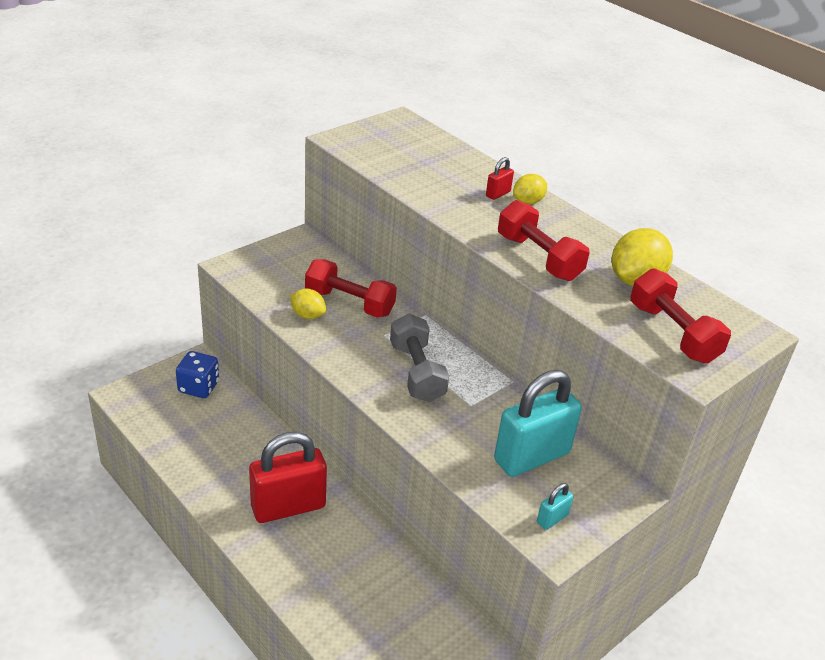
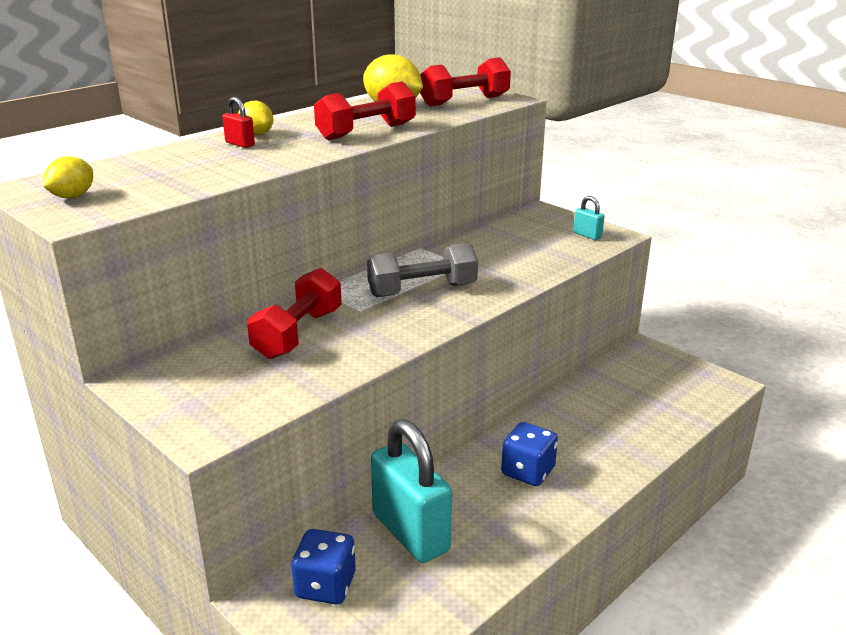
camera: 90 degrees left, 10 degrees down
red padlock [249,432,327,523] -> blue dice [501,422,558,486]
yellow lemon [290,289,326,319] -> yellow lemon moved to [43,156,93,198]
turquoise padlock [494,370,582,477] -> turquoise padlock moved to [371,419,452,563]

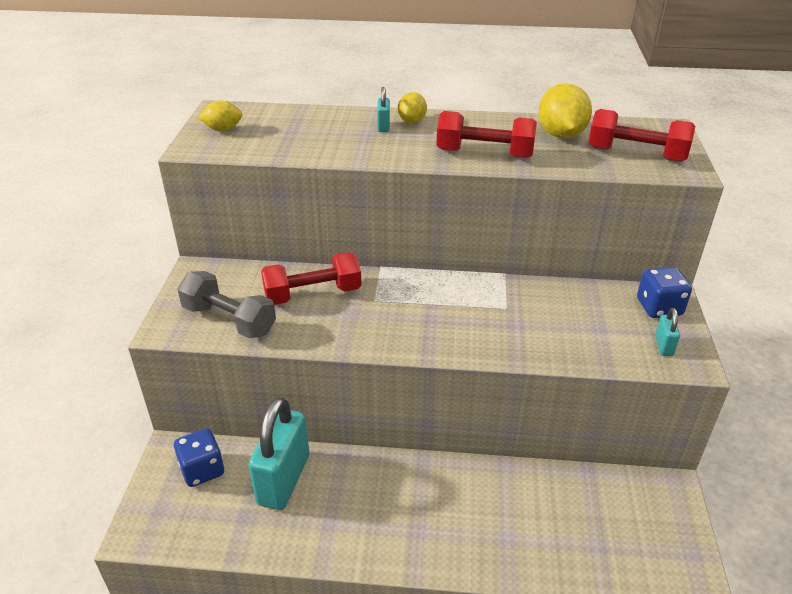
camera: 50 degrees right, 10 degrees up
red padlock [222,97,255,148] -> turquoise padlock [377,87,390,132]
grey dumbbell [367,243,478,297] -> grey dumbbell moved to [177,271,276,339]
blue dice [501,422,558,486] -> blue dice moved to [637,267,692,318]

